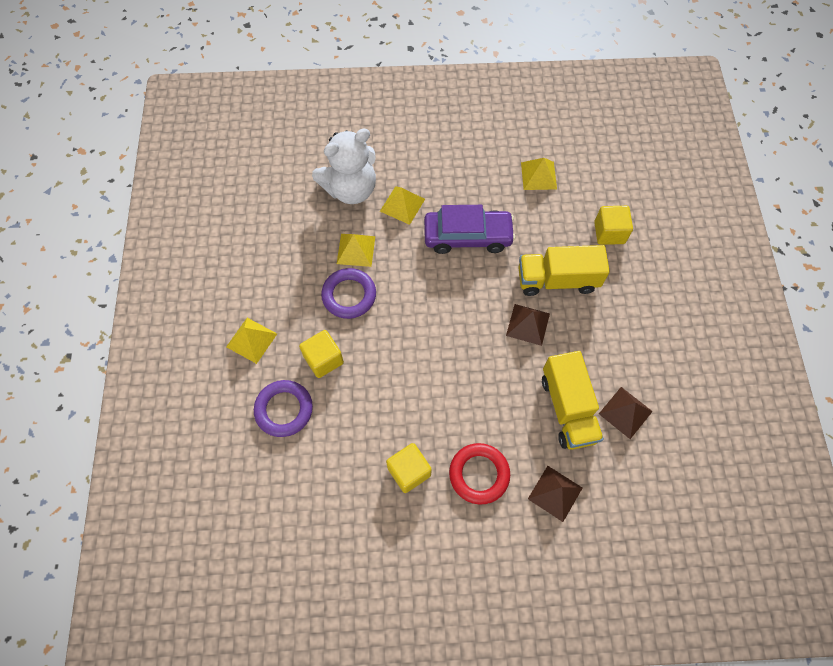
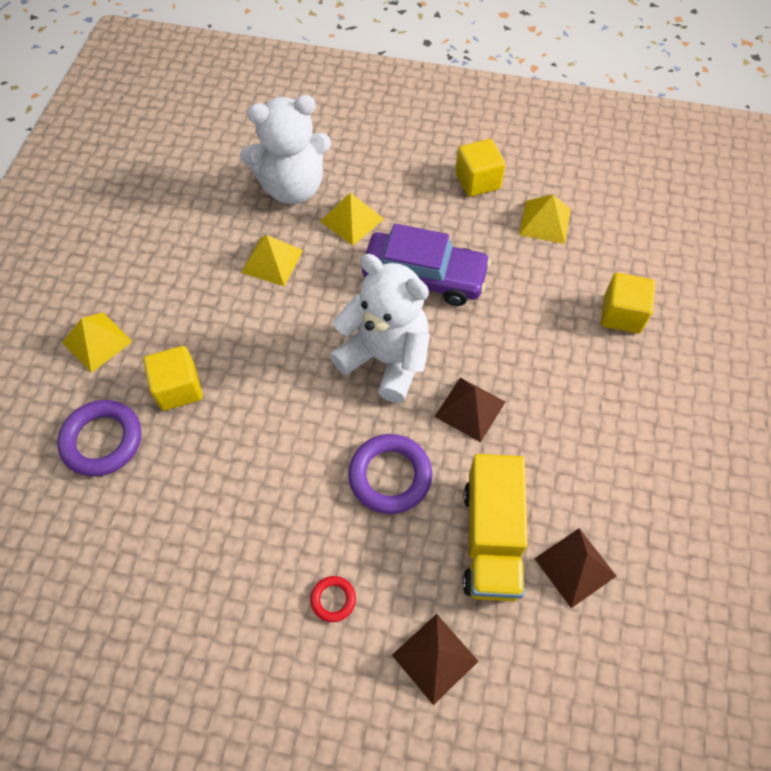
camera: 15 degrees right, 5 degrees down
purple ring [321,268,376,319] -> purple ring moved to [348,434,432,514]
yellow cube [386,443,432,493] -> yellow cube moved to [455,139,506,197]
red ring [449,443,510,504] -> red ring [310,576,356,622], size x0.50
yellow truck [518,245,610,296] -> none
none -> white teddy bear [330,254,430,403]

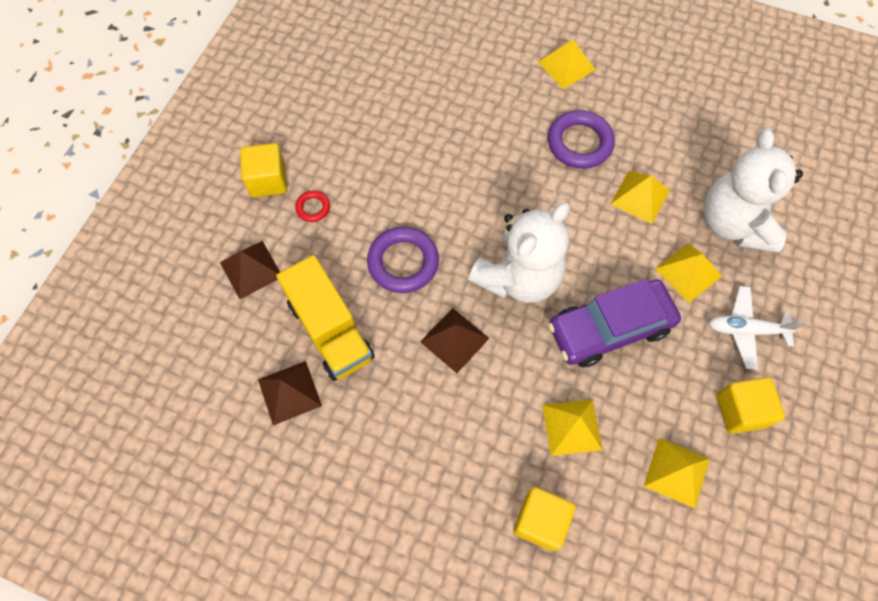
camera: 100 degrees right, 5 degrees up
purple ring [57,400,141,477] -> purple ring moved to [548,110,615,169]
yellow cube [143,346,203,411] -> yellow cube moved to [240,143,287,197]
purple car [362,223,491,306] -> purple car turned 45 degrees clockwise [548,278,681,367]
yellow truck [463,454,528,601] -> yellow truck turned 135 degrees counterclockwise [276,255,375,381]
none -> yellow pyramid [542,399,603,456]
none -> white plane [709,286,805,370]

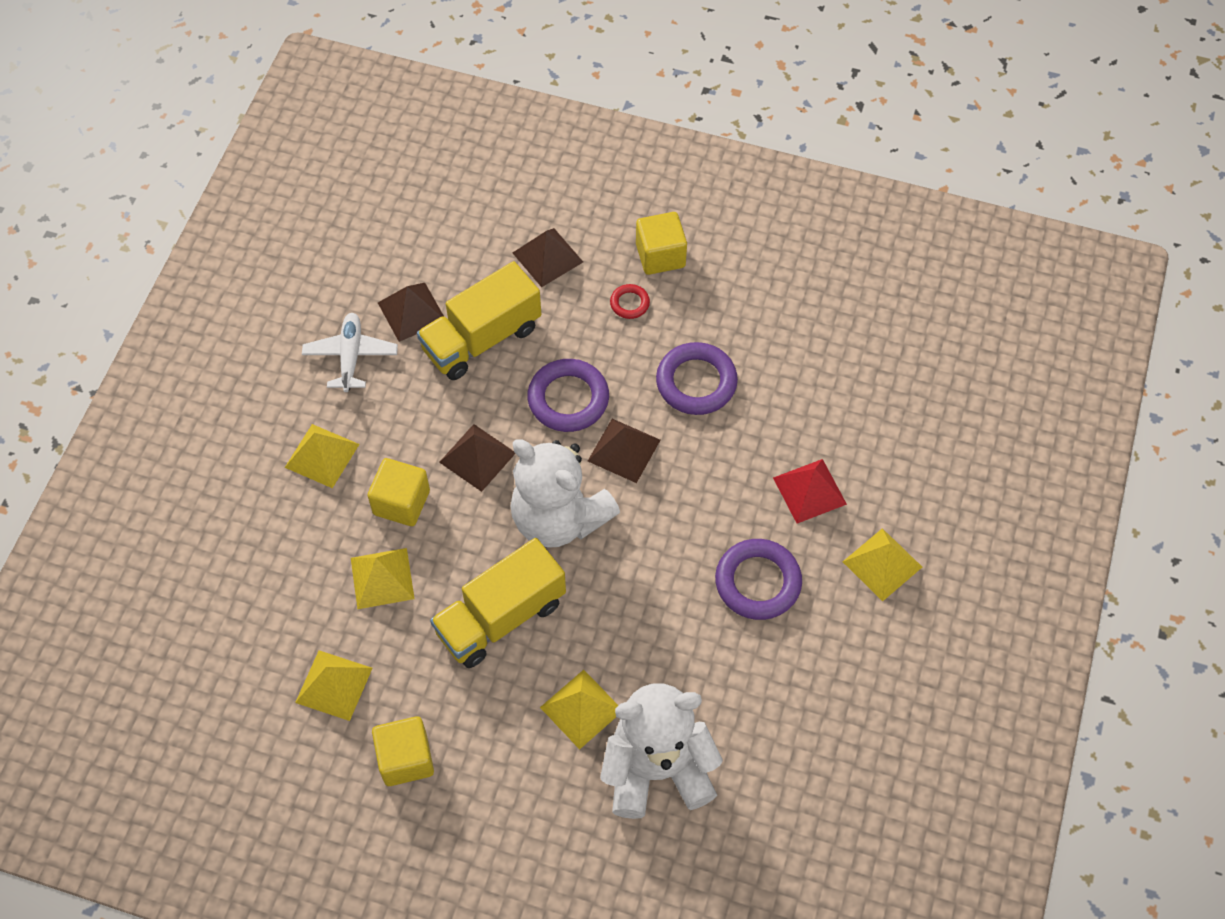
camera: 85 degrees right, 5 degrees down
yellow cube [513,487,576,551] -> yellow cube moved to [367,458,430,526]
purple car [548,278,681,367] -> yellow truck [430,538,566,668]
yellow pyramid [611,171,670,224] -> yellow pyramid moved to [285,424,359,488]
white plane [709,286,805,370] -> white plane moved to [302,313,398,392]
none -> brown pyramid [588,419,660,483]
none -> purple ring [656,342,738,415]
none -> red pyramid [773,459,847,523]

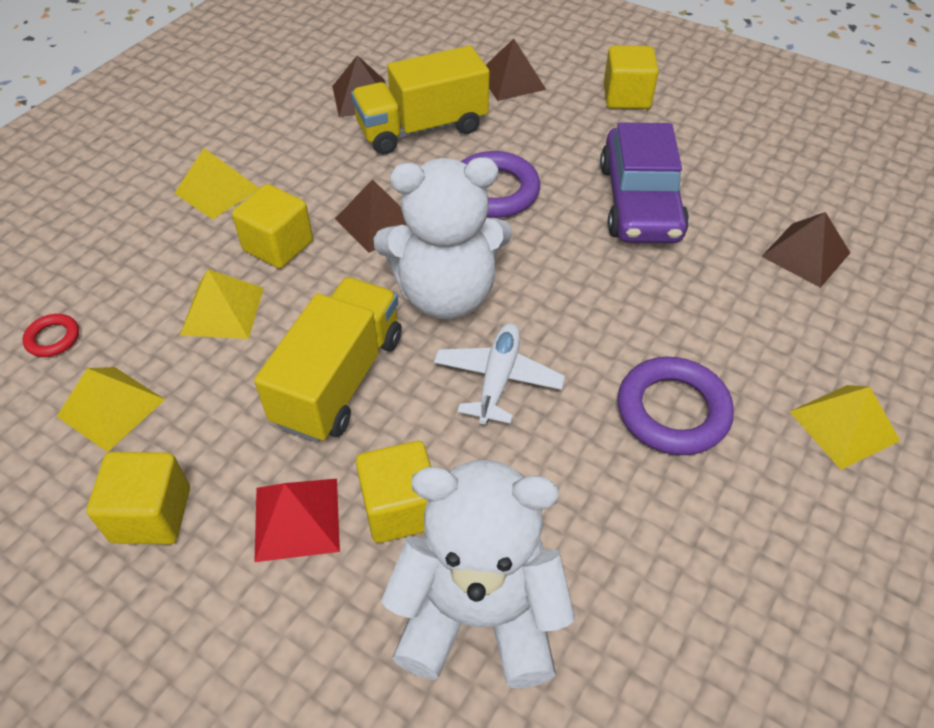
camera: 15 degrees right, 10 degrees down
white plane [302,313,398,392] -> white plane moved to [434,323,565,424]
yellow truck [430,538,566,668] -> yellow truck turned 135 degrees clockwise [254,277,402,443]
white teddy bear [511,439,620,548] -> white teddy bear turned 60 degrees counterclockwise [374,157,512,319]
yellow pyramid [540,670,618,750] -> yellow cube [356,441,431,543]
brown pyramid [588,419,660,483] -> brown pyramid moved to [761,212,850,288]
red ring [610,284,650,319] -> red ring moved to [22,314,79,357]
purple ring [656,342,738,415] -> purple car [600,123,689,243]
red pyramid [773,459,847,523] -> red pyramid moved to [254,479,340,562]

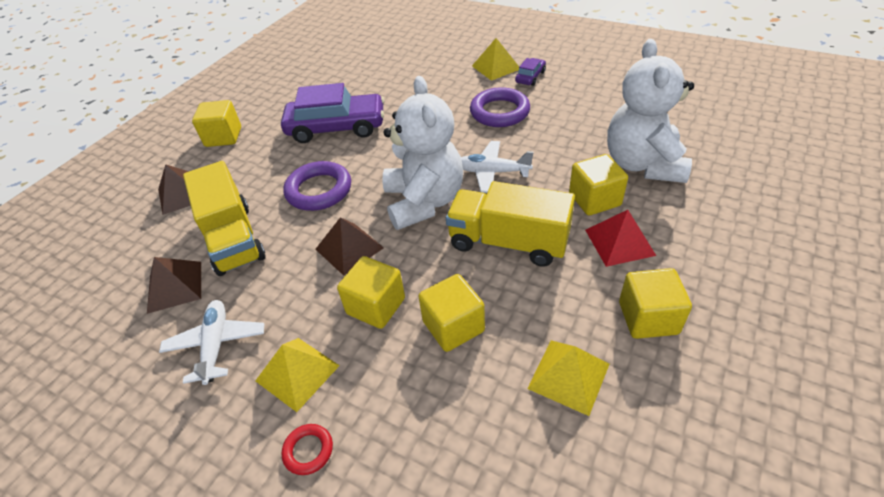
camera: 90 degrees left, 5 degrees down
red ring [22,314,79,357] -> red ring moved to [282,424,333,475]
yellow pyramid [180,269,264,339] -> yellow cube [418,274,485,352]
brown pyramid [761,212,850,288] -> none
none -> white plane [159,300,264,385]
none -> purple car [515,58,546,86]

